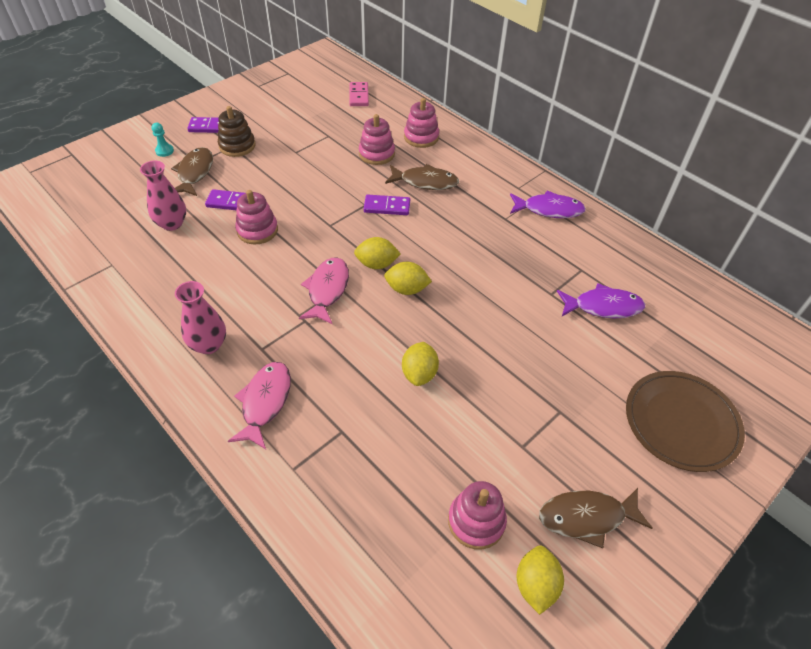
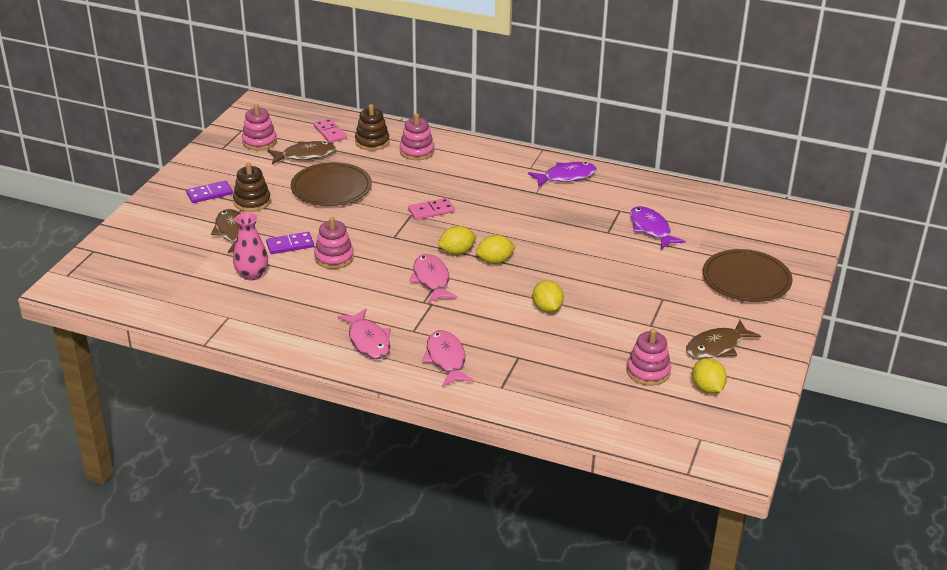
camera: 25 degrees left, 15 degrees down
turquoise pawn [152,123,174,157] -> none
pink vase [175,281,226,354] -> pink fish [337,309,391,359]
pink stacking toy [359,114,395,165] -> pink stacking toy moved to [242,104,277,150]
purple domino [364,195,410,215] -> pink domino [408,198,455,220]
brown fish [385,164,459,190] -> brown fish moved to [267,141,336,164]
purple fish [557,283,645,318] -> purple fish turned 90 degrees counterclockwise [630,206,686,249]
none -> brown plate [291,162,372,206]
none -> brown stacking toy [355,104,389,151]

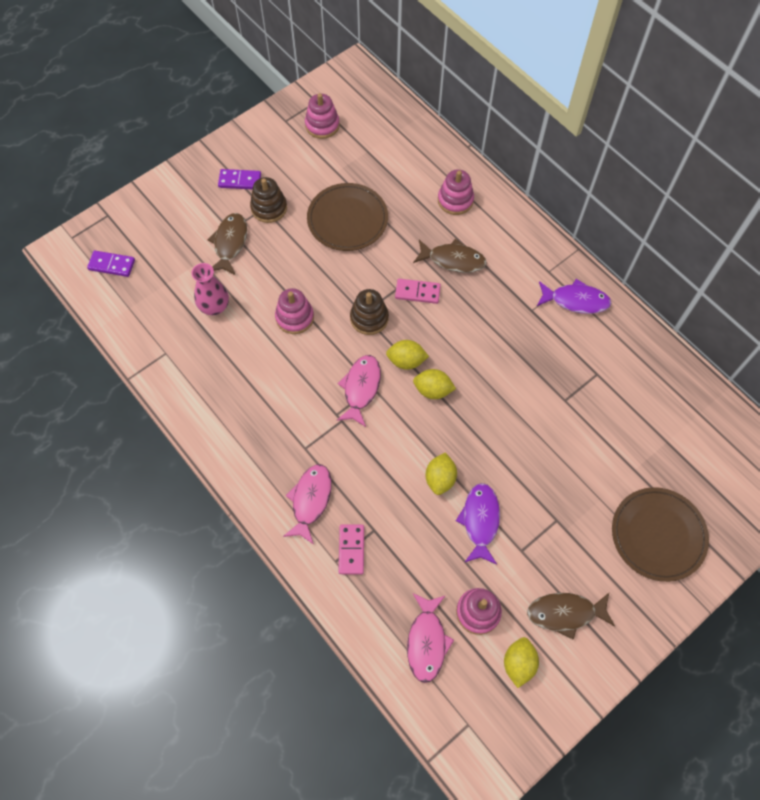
camera: 30 degrees right, 30 degrees up
purple domino [266,232,314,254] -> purple domino moved to [87,251,135,277]
brown fish [267,141,336,164] -> brown fish moved to [413,239,487,273]
pink domino [313,118,347,143] -> pink domino moved to [338,524,364,574]
pink fish [337,309,391,359] -> pink fish moved to [407,593,454,683]
brown stacking toy [355,104,389,151] -> brown stacking toy moved to [350,289,389,335]
purple fish [630,206,686,249] -> purple fish moved to [456,483,500,564]

